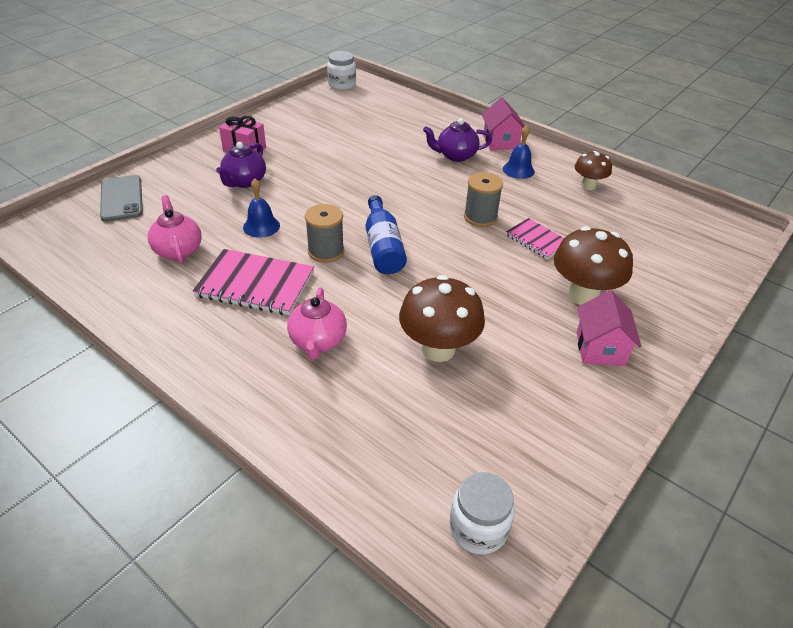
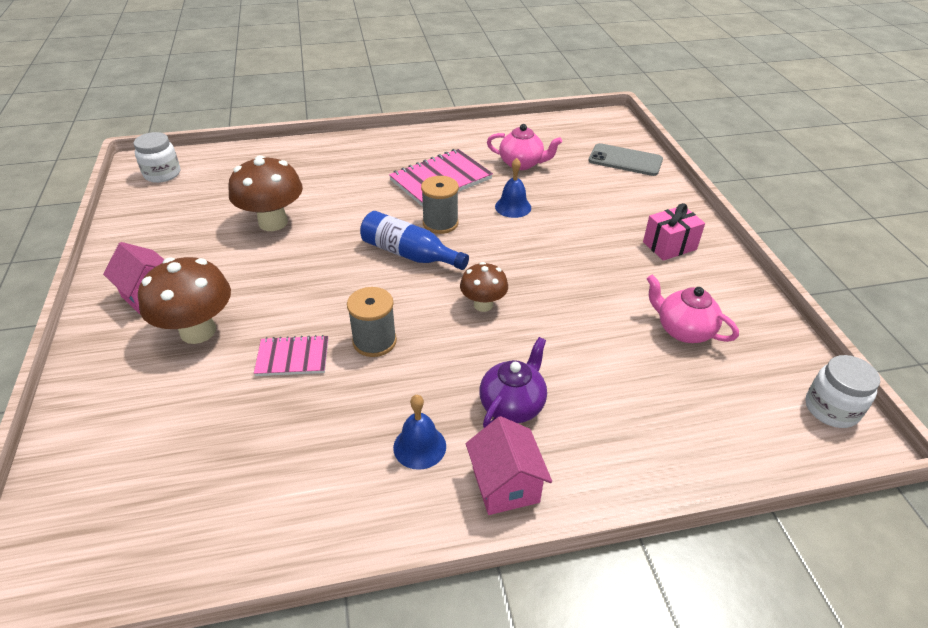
camera: 130 degrees right, 0 degrees up
purple teapot [216,142,266,188] -> none
pink teapot [287,288,347,360] -> pink teapot moved to [646,274,739,343]
pink house [482,98,525,150] -> pink house turned 45 degrees clockwise [466,416,552,515]
brown mushroom [575,151,612,190] -> brown mushroom moved to [460,262,508,312]

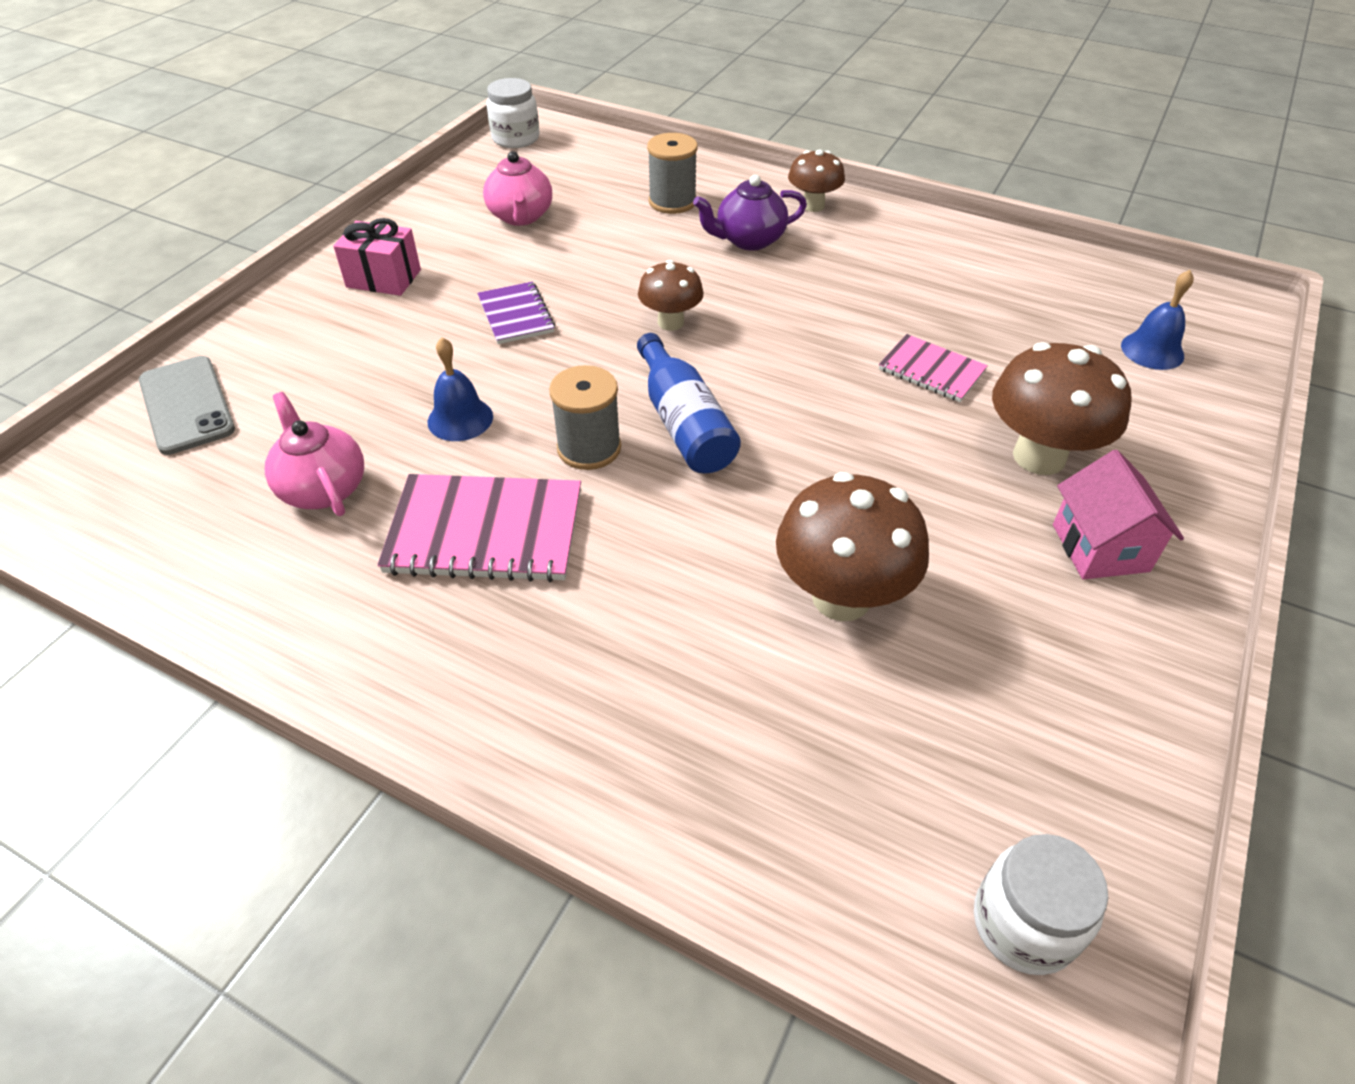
camera: 140 degrees left, 5 degrees up
grey spool [347,287,397,357] -> grey spool moved to [647,133,698,214]
blue bell [393,395,446,470] -> blue bell moved to [1121,270,1194,370]
pink house [466,416,552,515] -> brown mushroom [788,150,845,212]
none -> purple notebook [477,282,555,344]

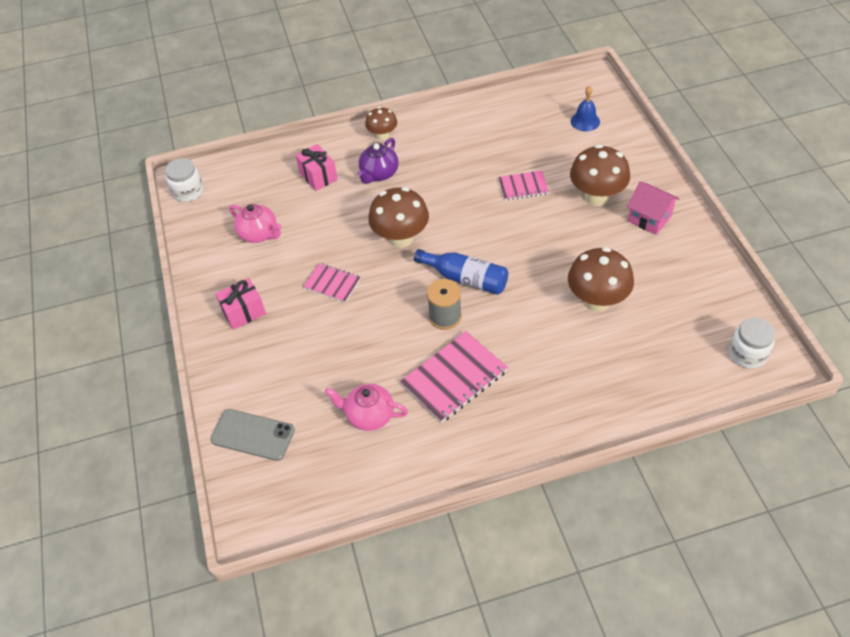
camera: 40 degrees left, 5 degrees up
blue bell [428,337,493,441] -> none
purple notebook [477,282,555,344] -> pink notebook [303,263,361,303]
brown mushroom [638,260,704,331] -> brown mushroom [368,187,429,248], size x1.69
grey spool [647,133,698,214] -> pink gift [295,144,338,191]

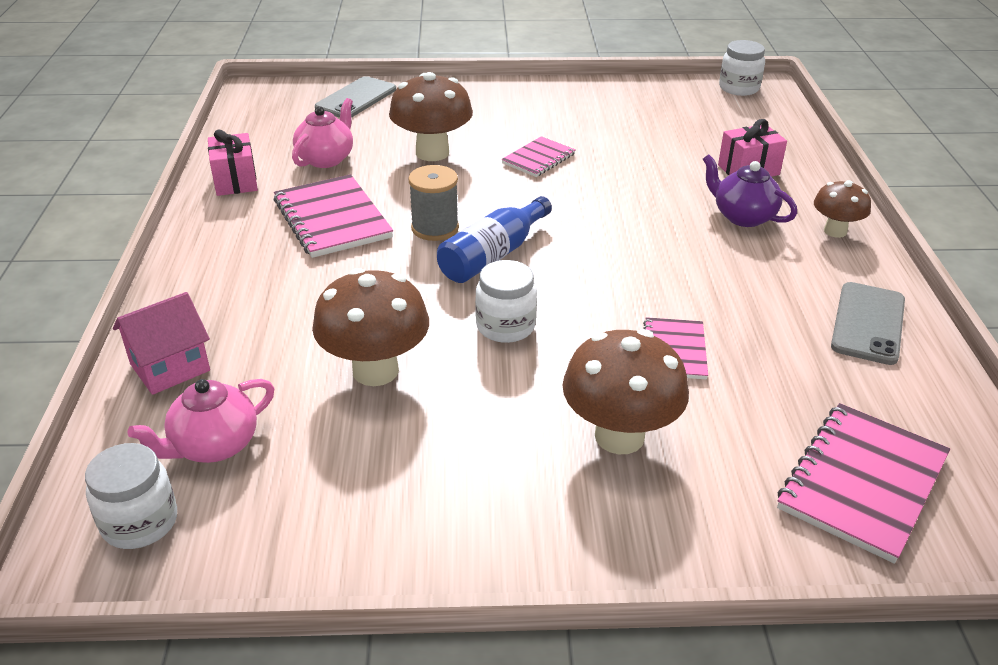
camera: 100 degrees right, 15 degrees down
pink gift [215,278,266,330] -> pink gift moved to [208,129,258,196]
pink teapot [229,204,282,243] -> pink teapot moved to [128,379,275,463]
brown mushroom [368,187,429,248] -> brown mushroom moved to [389,72,473,161]
blue bell [571,86,600,132] -> pink notebook [777,403,950,564]
pink house [627,182,680,235] -> pink house moved to [113,292,210,395]
none -> white jar [475,260,537,343]
none -> grey phone [831,282,905,365]

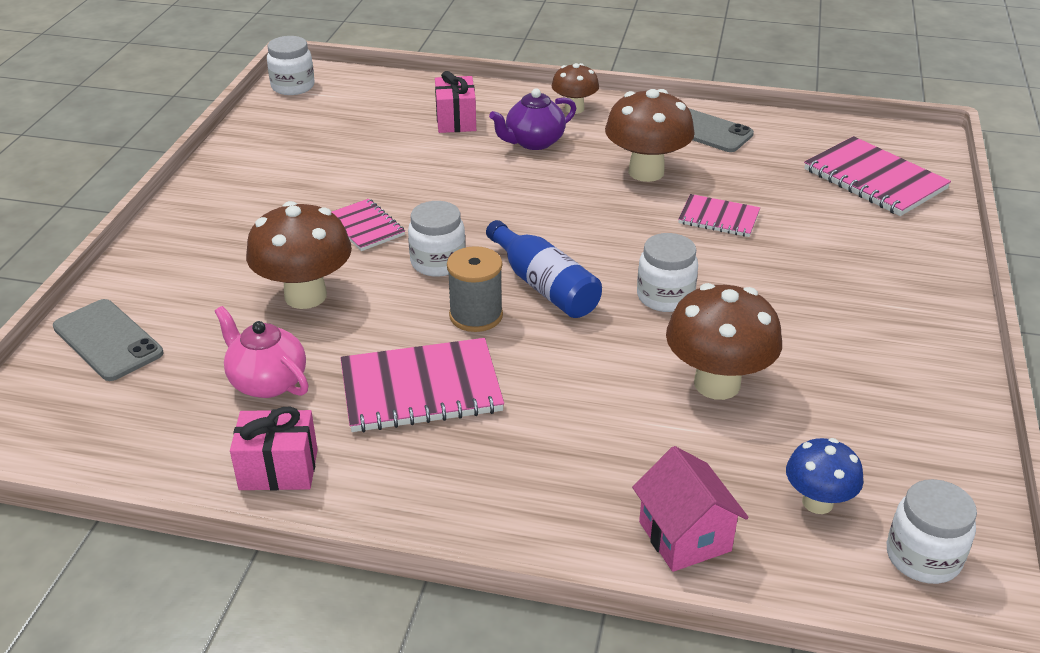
camera: 75 degrees left, 0 degrees up
pink teapot [128,379,275,463] -> blue mushroom [786,438,863,514]
brown mushroom [562,329,689,454] -> brown mushroom moved to [605,89,695,182]
none -> white jar [408,201,466,277]

